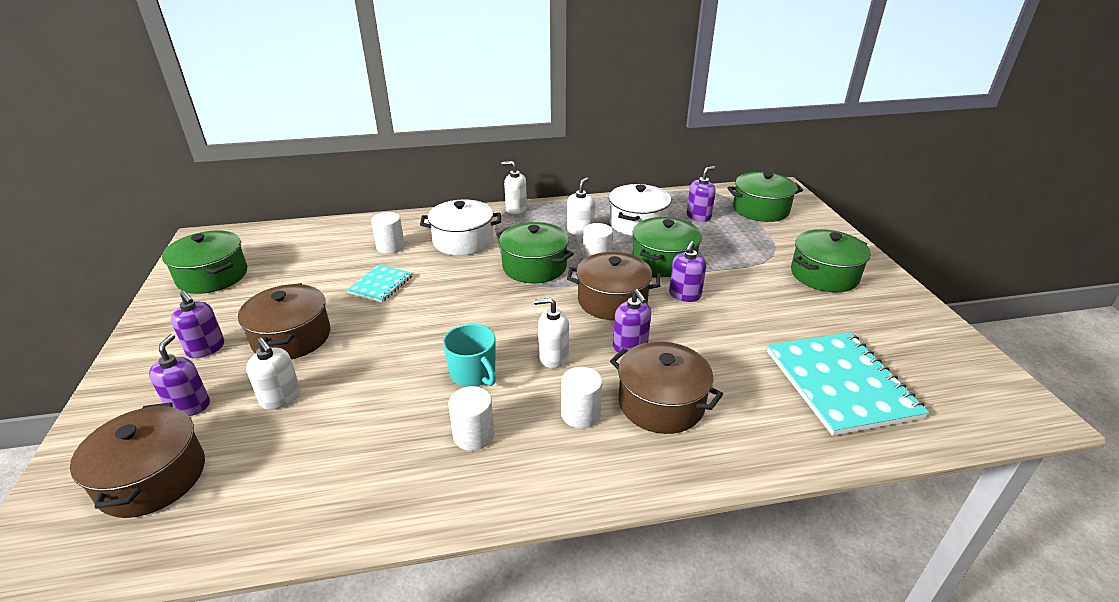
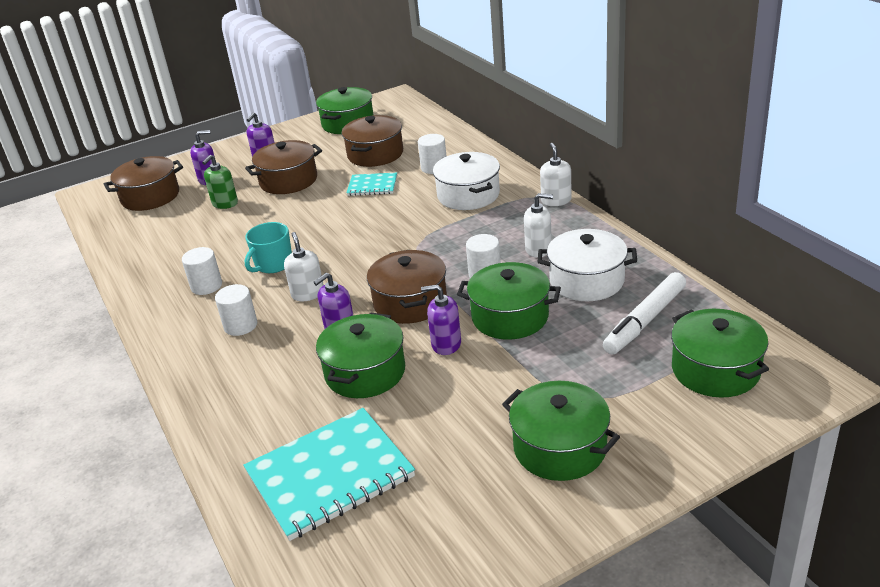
camera: 75 degrees right, 0 degrees up
white soap dispenser [246,338,300,410] -> green soap dispenser [202,155,238,209]
green pot [497,222,574,283] -> green pot moved to [316,312,405,398]
brown pot [610,341,723,434] -> brown pot moved to [342,115,403,167]
purple soap dispenser [687,166,716,222] -> white marker [603,272,686,355]

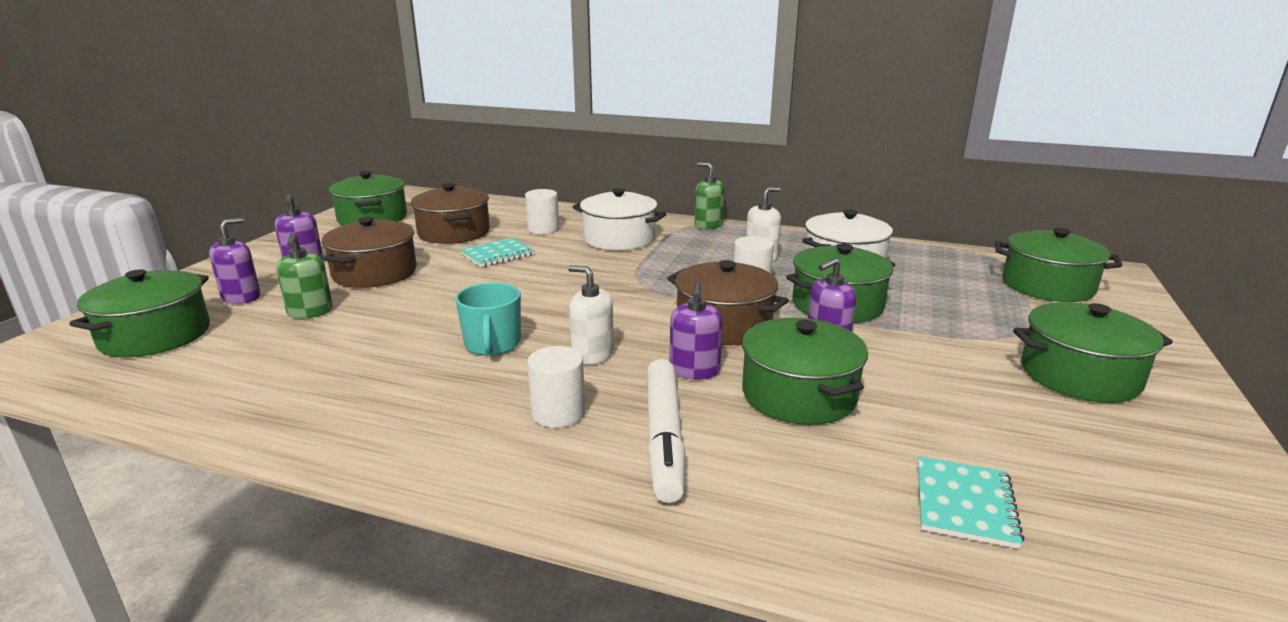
camera: 45 degrees left, 10 degrees down
brown pot [104,156,183,211] -> green pot [69,269,210,358]
white cylinder [182,247,222,295] -> none
turquoise notebook [243,408,415,541] -> turquoise notebook [918,456,1024,549], size x0.52
white soap dispenser [540,143,572,206] -> green soap dispenser [695,162,725,229]
white marker [603,272,686,355] -> white marker moved to [647,359,685,503]

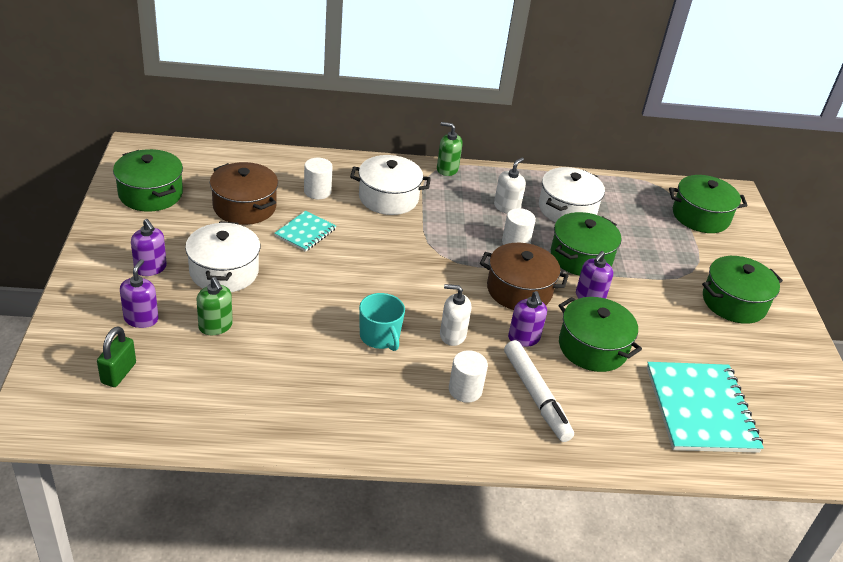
camera: 25 degrees left, 15 degrees up
green pot [69,269,210,358] -> green padlock [97,326,136,387]
brown pot [322,217,417,288] -> white pot [185,222,260,292]
turquoise notebook [918,456,1024,549] -> turquoise notebook [647,362,764,453], size x1.93

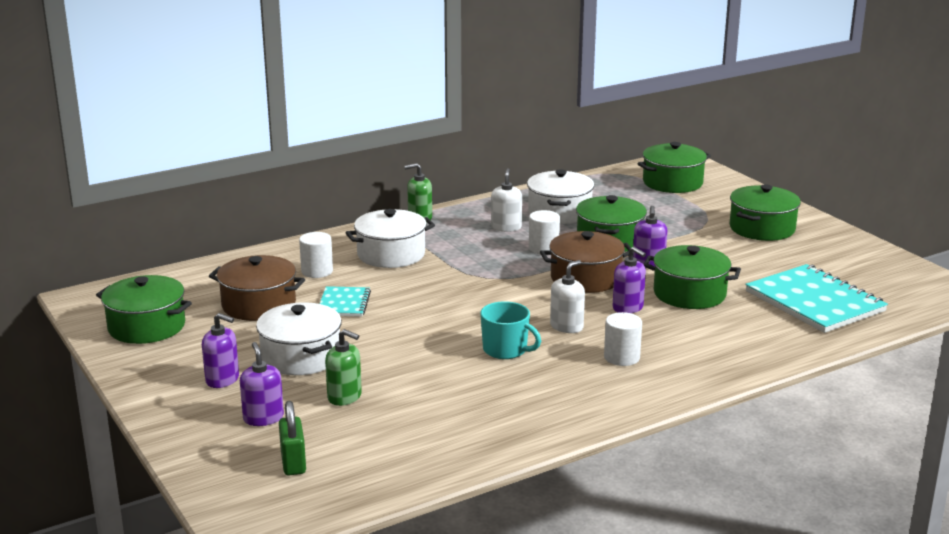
camera: 25 degrees left, 15 degrees down
white soap dispenser [440,284,471,346] -> white soap dispenser turned 150 degrees clockwise [550,260,585,333]
white marker [504,340,574,442] -> none

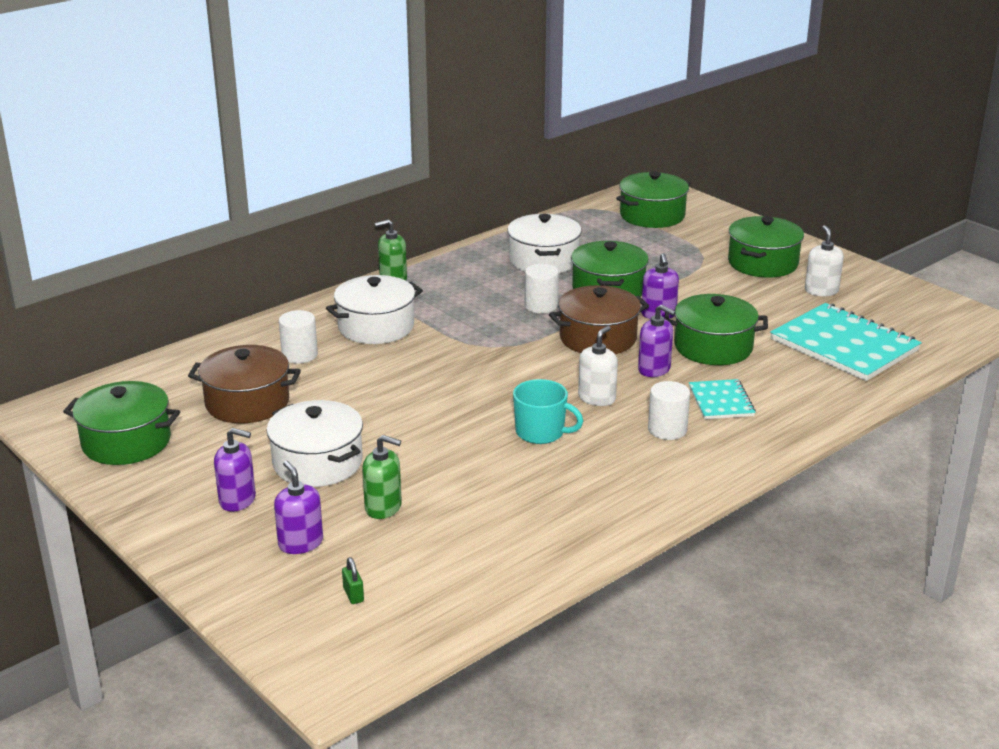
camera: 10 degrees left, 5 degrees up
green padlock [279,401,306,475] -> green padlock [342,557,364,604], size x0.57
turquoise notebook [320,286,371,317] -> turquoise notebook moved to [689,379,756,419]
white soap dispenser [491,168,522,232] -> white soap dispenser moved to [805,225,844,296]

